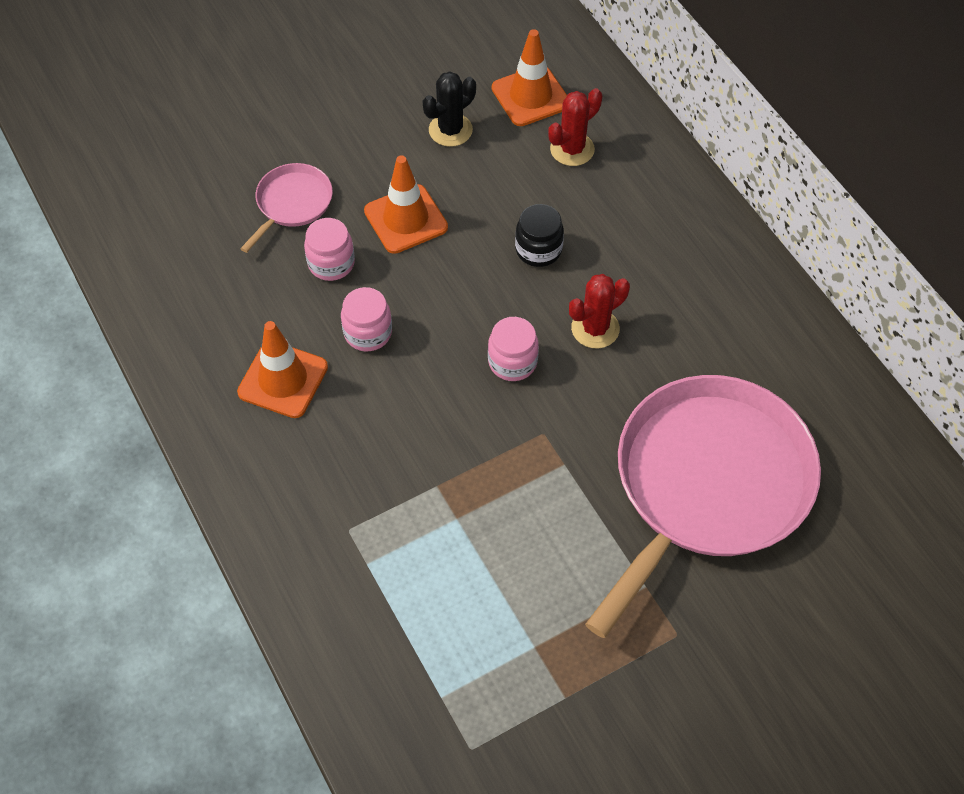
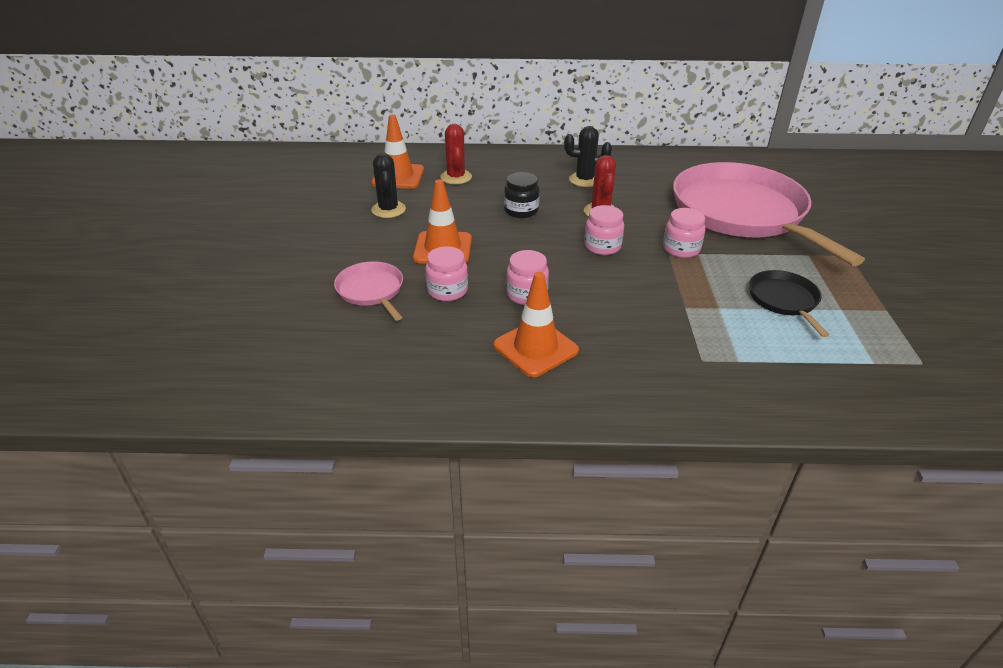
camera: 60 degrees left, 20 degrees down
none -> black cactus [564,126,612,187]
none -> pink jar [663,208,705,258]
none -> black pan [749,270,829,337]

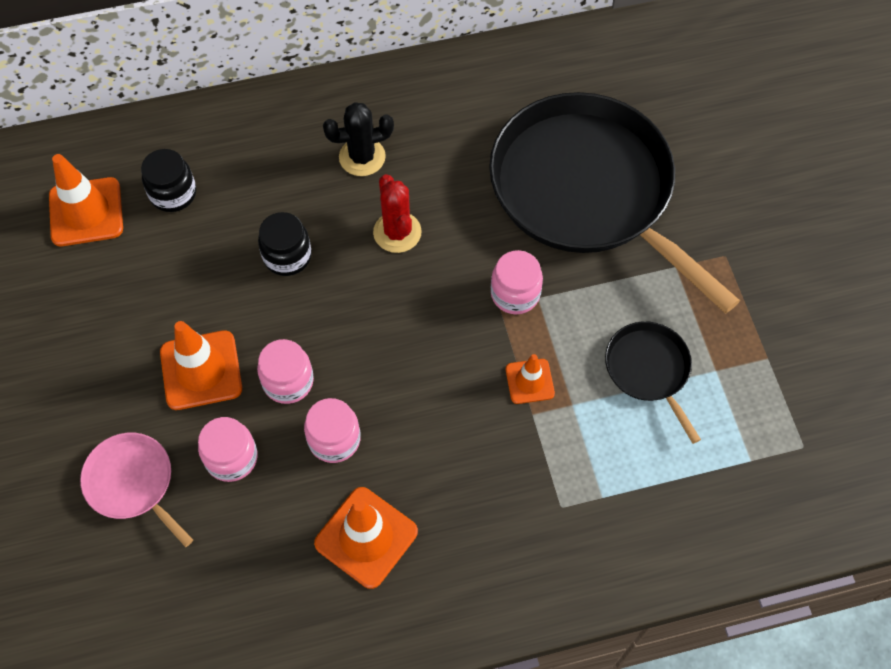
camera: 15 degrees left, 25 degrees up
black cactus [371,153,406,218] -> none
red cactus [440,124,472,184] -> black jar [141,149,196,212]
pink jar [584,205,624,255] -> pink jar moved to [257,339,314,404]
pink pan [673,162,865,266] -> black pan [489,92,740,314]
none -> orange traffic cone [506,354,555,404]

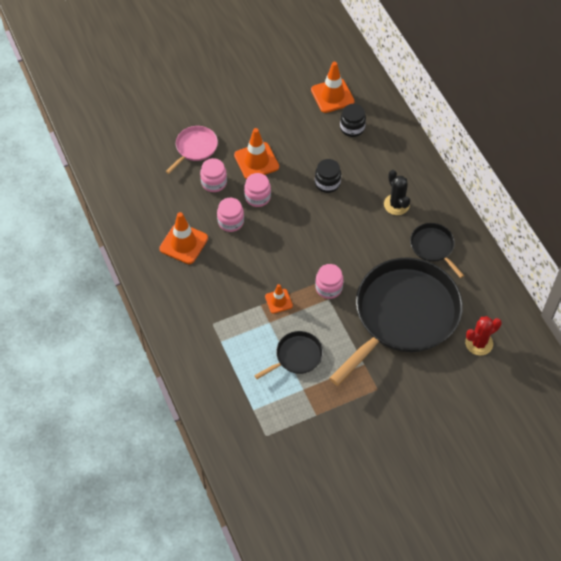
camera: 80 degrees right, 5 degrees down
red cactus [373,174,422,253] -> red cactus moved to [465,316,502,356]
none -> black pan [410,223,464,278]

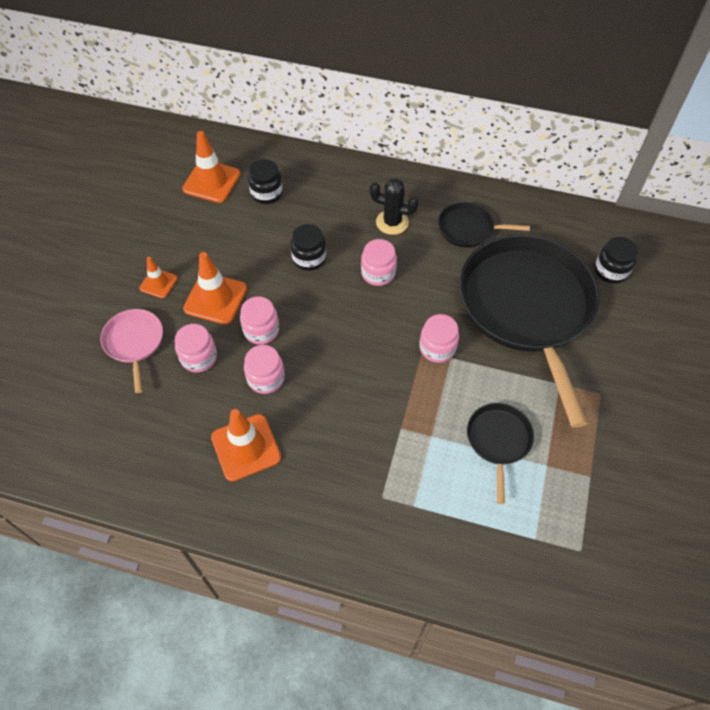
camera: 50 degrees left, 0 degrees up
orange traffic cone [265,284,293,314] -> orange traffic cone moved to [139,257,178,298]
red cactus [465,316,502,356] -> black jar [595,237,638,284]
none -> pink jar [361,239,397,286]

